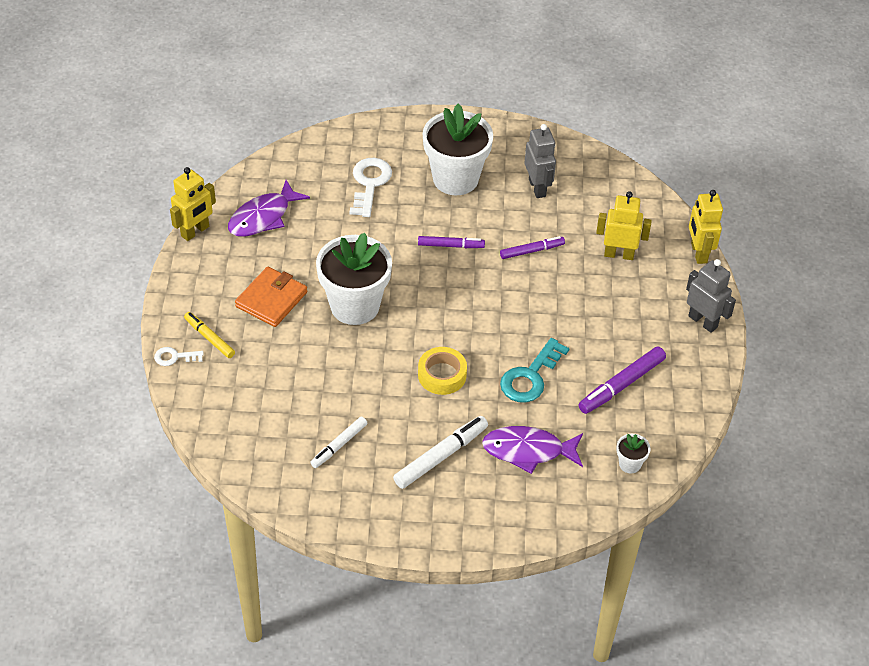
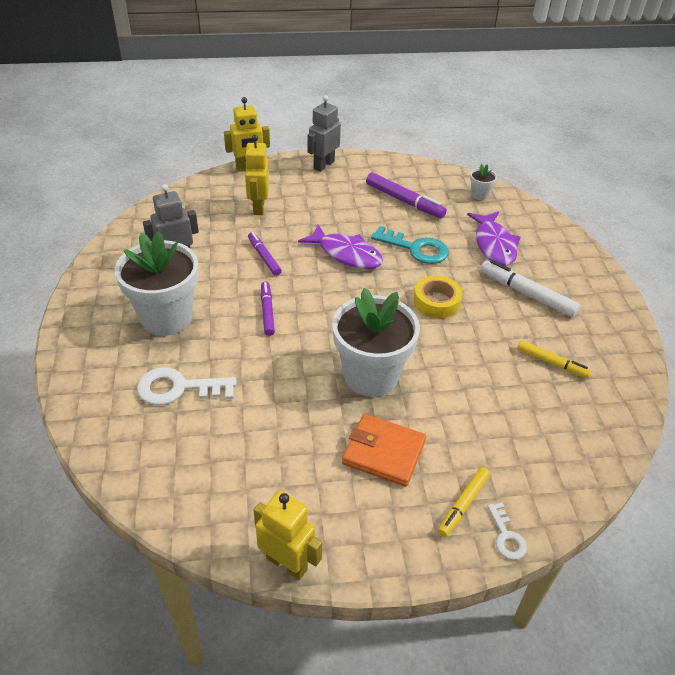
camera: 100 degrees left, 5 degrees down
purple fish [228,180,310,237] -> purple fish moved to [298,224,383,269]
white marker [310,417,367,468] -> yellow marker [517,340,592,378]

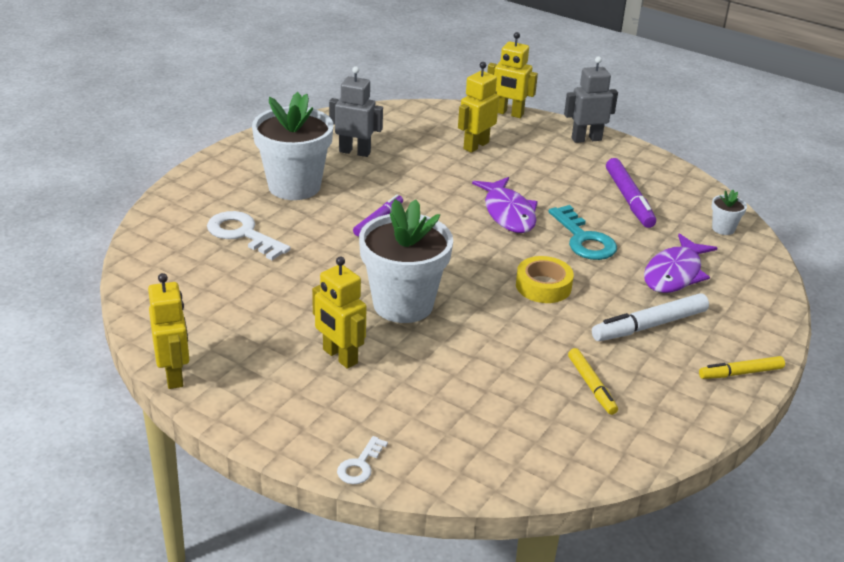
camera: 40 degrees right, 10 degrees down
purple marker [248,232,282,276] -> none
orange wallet [342,414,426,487] -> yellow robot [312,256,366,369]
yellow marker [438,467,490,537] -> yellow marker moved to [699,356,785,379]
white marker [481,260,580,317] -> white marker turned 105 degrees counterclockwise [592,293,709,341]

